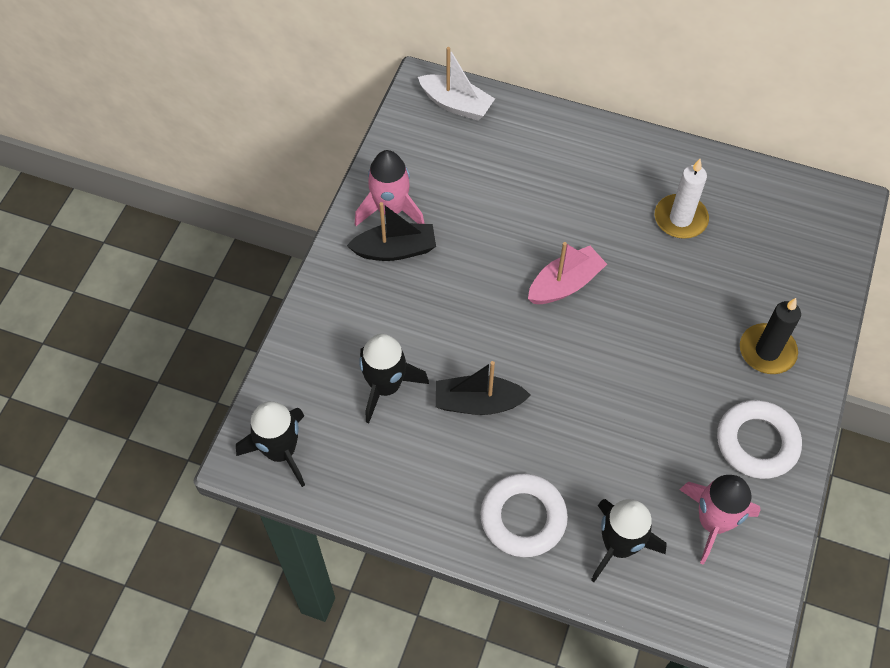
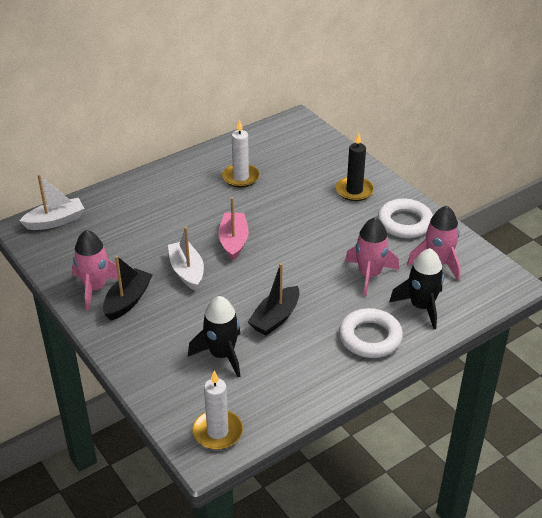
camera: 55 degrees left, 20 degrees down
black rocket [236,401,305,487] -> white candle [192,370,243,450]
none -> white boat [168,227,204,291]
none -> pink rocket [345,217,399,296]

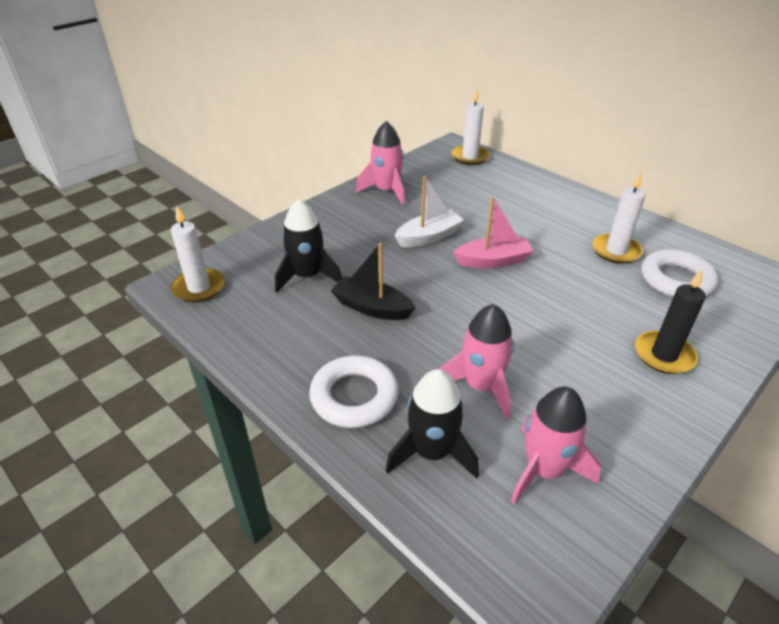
camera: 80 degrees right, 0 degrees up
white boat [19,174,85,230] -> white candle [451,88,490,165]
black boat [103,256,153,321] -> none
white ring [378,198,433,238] -> white ring moved to [641,249,718,297]

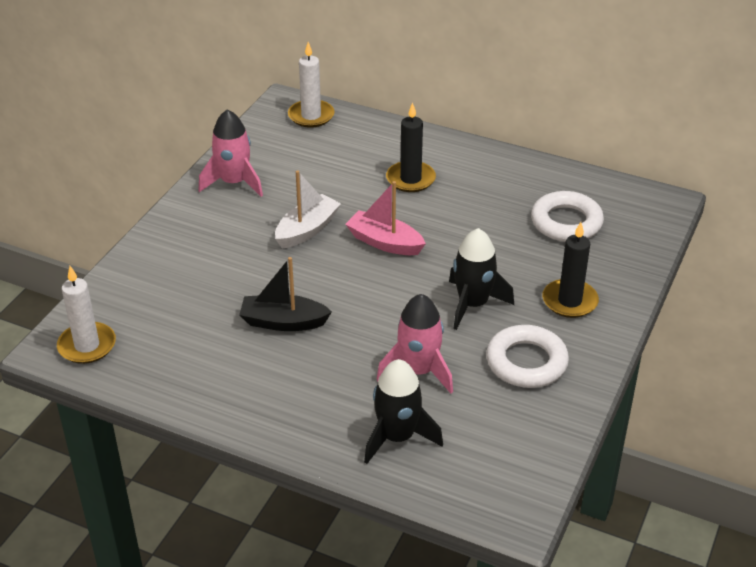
camera: 20 degrees left, 0 degrees up
black rocket [275,199,342,293] -> black rocket moved to [449,228,514,330]
white ring [309,356,398,428] -> white ring moved to [486,325,569,388]
pink boat [453,197,534,268] -> pink boat turned 120 degrees counterclockwise [346,181,426,255]
pink rocket [511,387,601,504] -> none
white candle [592,172,645,264] -> none
none -> black candle [386,102,436,192]

